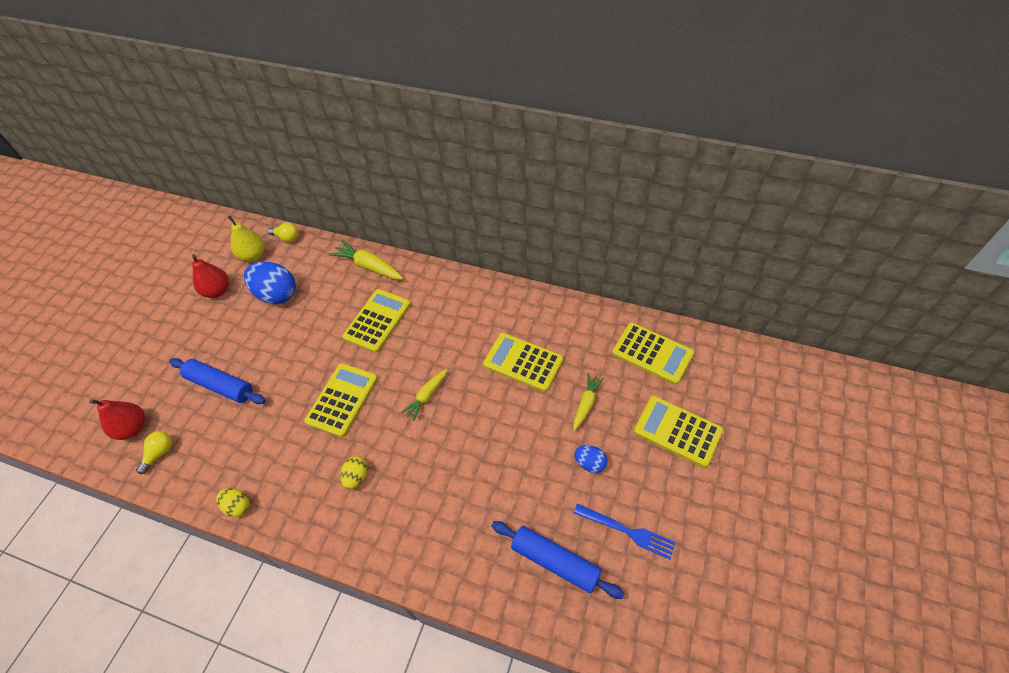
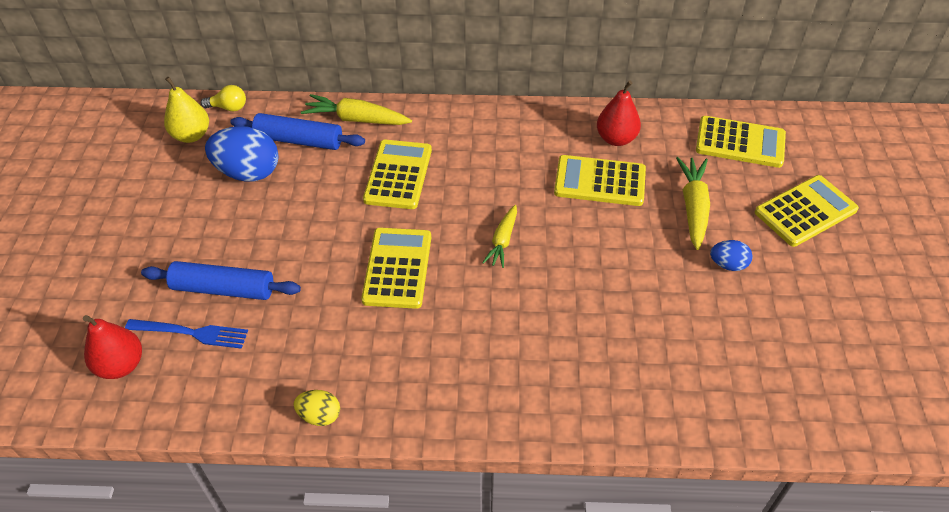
camera: 20 degrees left, 5 degrees down
yellow light bulb [136,431,172,474] -> none
red pear [192,254,229,298] -> red pear moved to [597,80,641,146]
yellow egg [340,456,368,489] -> none
blue rolling pin [492,521,625,599] -> blue rolling pin moved to [230,113,365,150]
yellow carrot [573,373,604,431] -> yellow carrot [676,157,710,250], size x1.53
blue fork [574,504,676,559] -> blue fork moved to [125,319,248,349]
yellow calculator [634,396,723,468] -> yellow calculator turned 135 degrees clockwise [755,175,859,247]

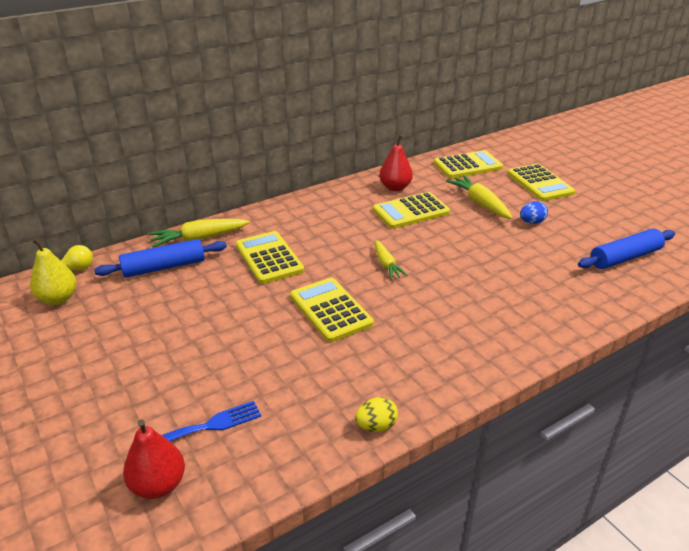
camera: 35 degrees left, 15 degrees down
blue rolling pin [141,261,301,300] -> blue rolling pin moved to [578,229,675,269]
blue egg [205,126,279,182] -> none
yellow calculator [755,175,859,247] -> yellow calculator turned 135 degrees clockwise [507,164,575,201]

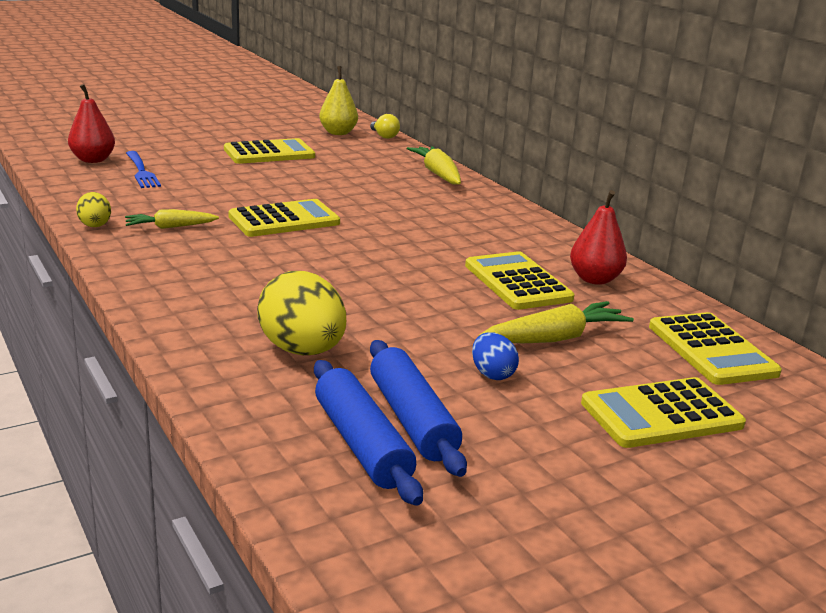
camera: 90 degrees right, 10 degrees down
blue rolling pin [94,239,227,278] -> blue rolling pin moved to [370,340,467,477]
yellow calculator [236,231,304,284] -> yellow calculator moved to [224,138,315,164]
yellow carrot [375,240,408,280] -> yellow carrot moved to [125,209,219,229]
none -> yellow egg [257,271,346,355]

